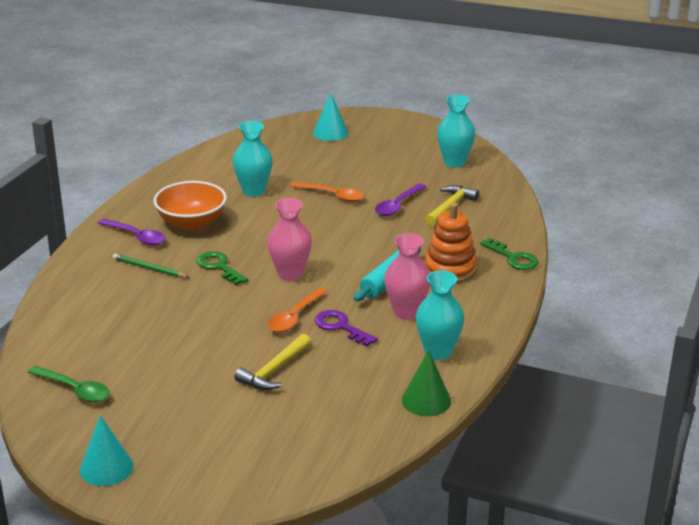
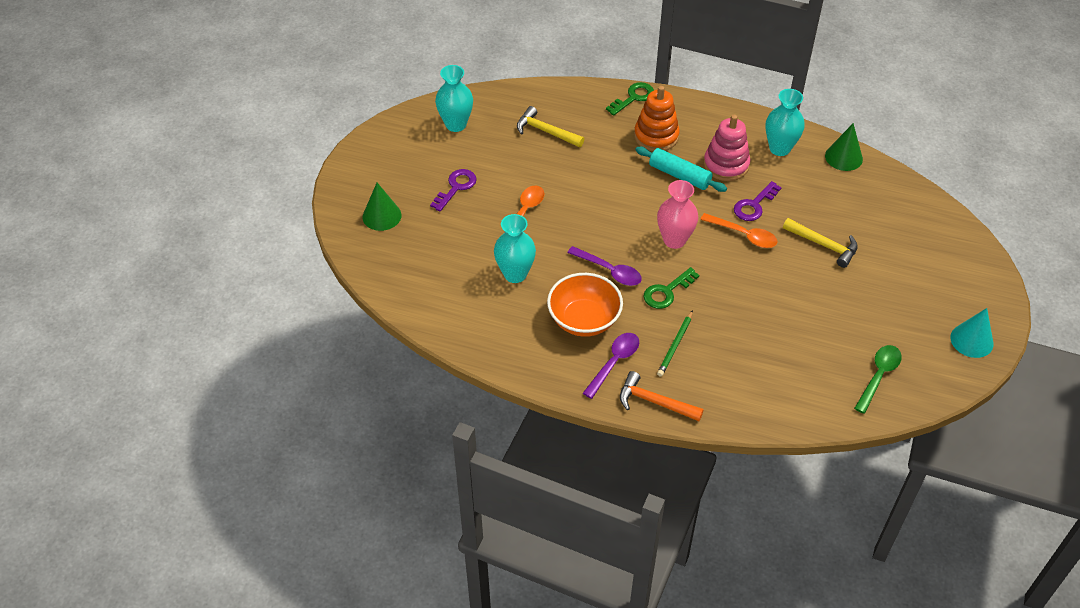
camera: 90 degrees left, 20 degrees up
turquoise cone [313,92,349,141] -> green cone [363,183,401,231]
purple spoon [375,184,426,216] -> purple spoon moved to [567,246,642,286]
pink vase [384,233,430,320] -> pink stacking toy [704,115,750,181]
none -> purple key [430,169,477,211]
none -> orange hammer [620,371,704,421]

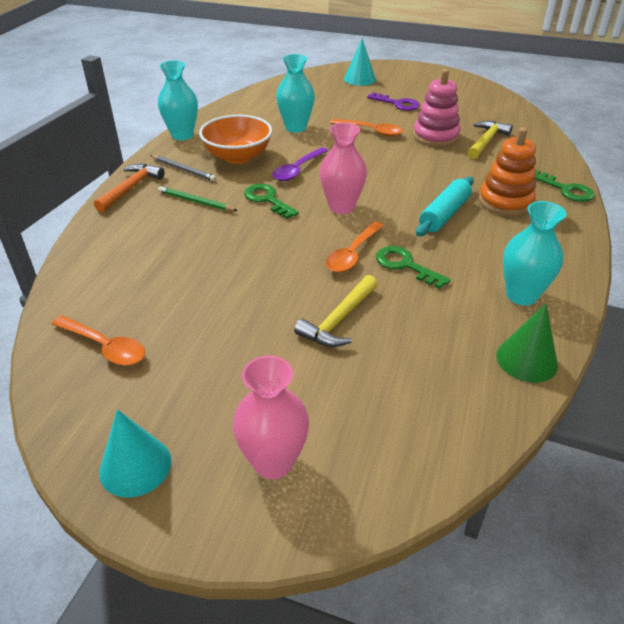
camera: 90 degrees right, 10 degrees down
green cone [363,183,401,231] -> turquoise cone [344,38,376,86]
turquoise vase [435,65,473,132] -> turquoise vase moved to [158,60,198,140]
purple spoon [583,333,639,399] -> grey pencil [150,155,216,182]
pink stacking toy [704,115,750,181] -> pink stacking toy moved to [413,69,460,147]
purple key [734,181,782,221] -> green key [376,246,450,289]
green spoon [854,345,902,414] -> orange spoon [52,315,145,366]
none -> pink vase [233,356,309,479]

